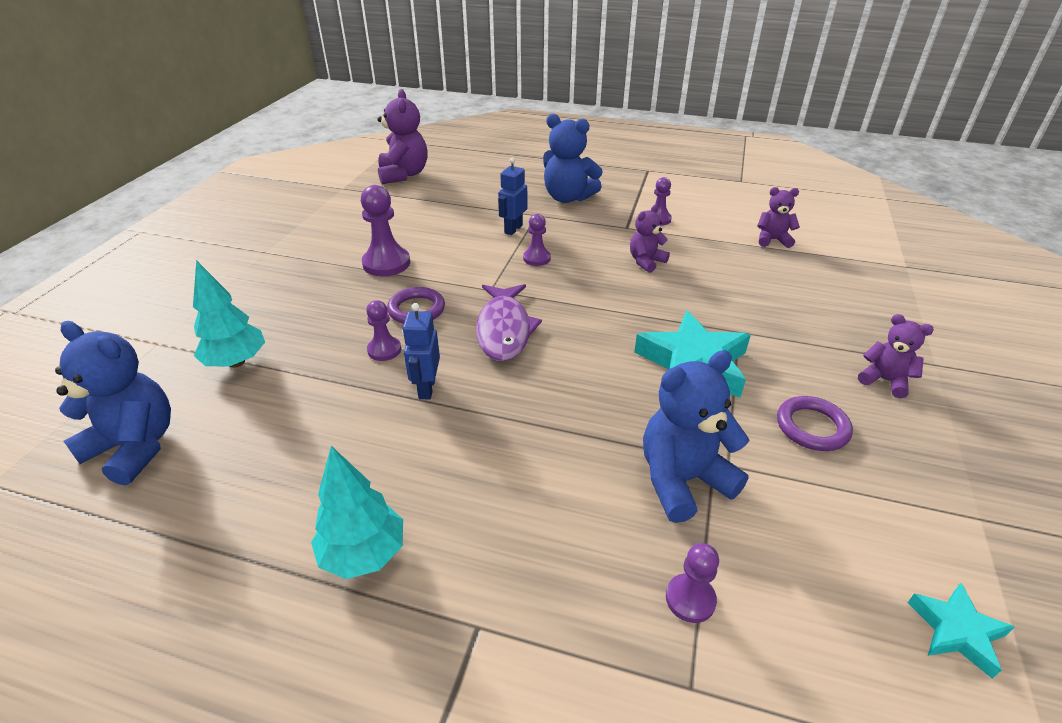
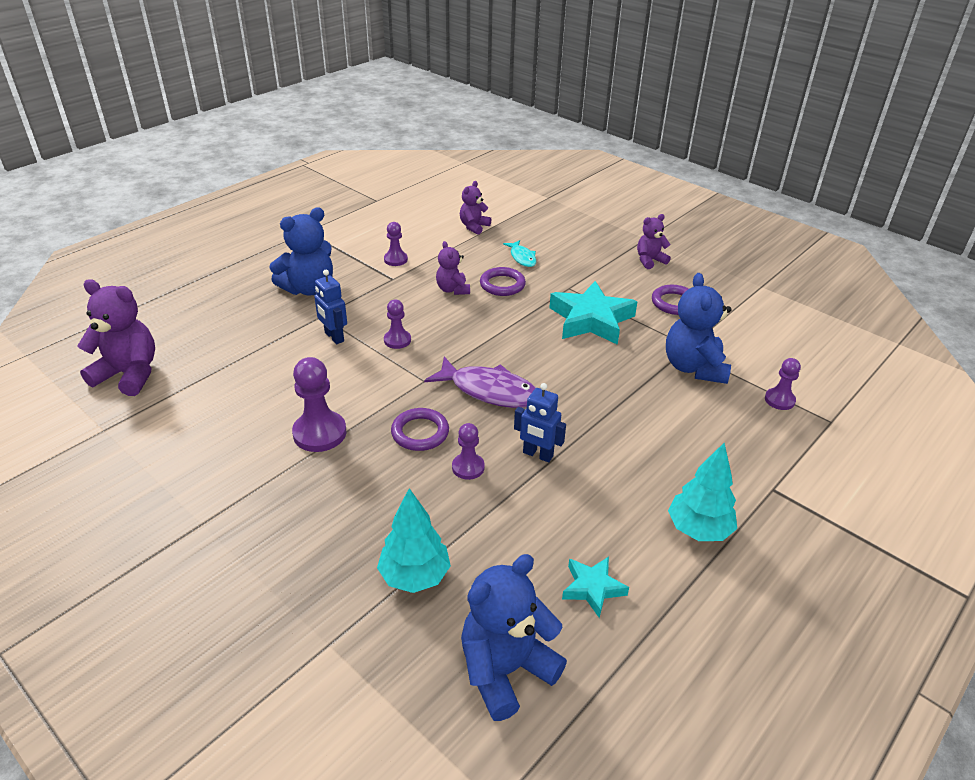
camera: 65 degrees left, 0 degrees up
turquoise star [907,583,1014,679] -> turquoise star moved to [562,557,629,618]
none -> purple ring [480,267,526,296]
none -> turquoise fish [503,240,536,267]

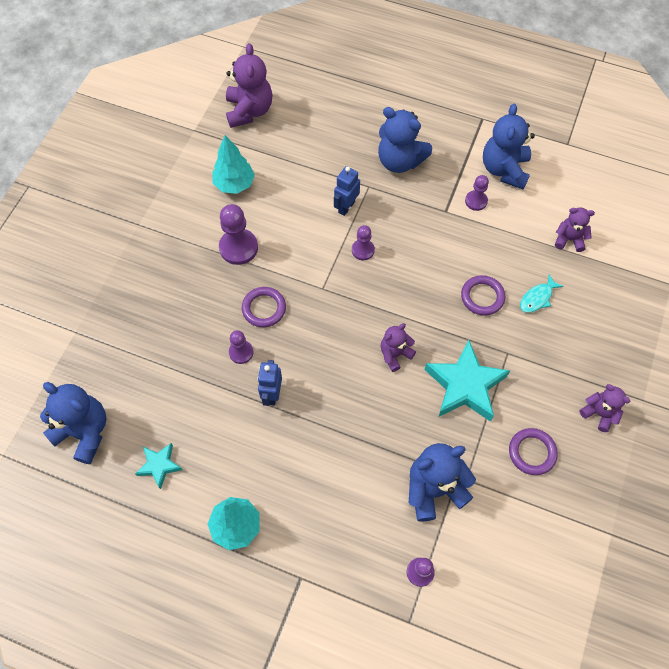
camera: 70 degrees right, 25 degrees up
turquoise tree [377,488,451,593] -> turquoise tree moved to [212,135,255,194]
purple fish [424,357,536,408] -> none
purple teddy bear [436,241,470,295] -> purple teddy bear moved to [381,323,416,372]
none -> blue teddy bear [483,104,535,190]

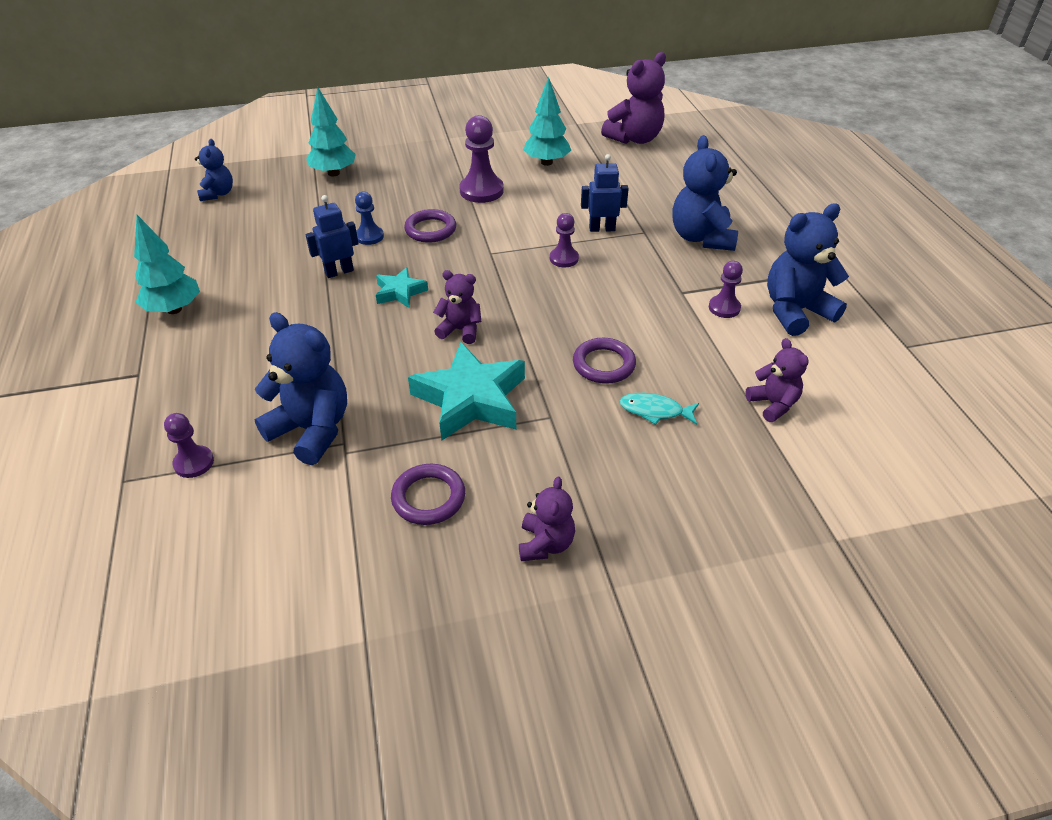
camera: 55 degrees right, 20 degrees down
blue teddy bear [40,382,107,464] -> blue teddy bear [195,139,233,201], size x0.58
turquoise star [135,443,183,489] -> turquoise star moved to [376,267,428,308]
purple pawn [229,330,254,364] -> blue pawn [355,192,384,245]
none -> turquoise tree [306,87,356,176]

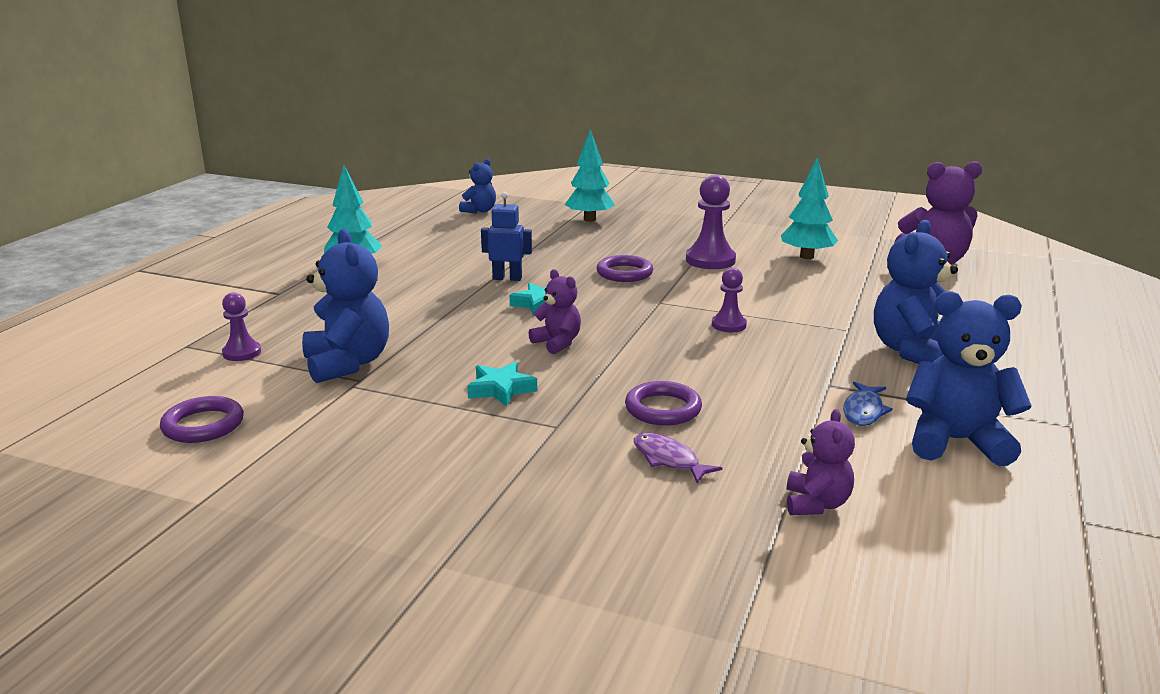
camera: 35 degrees right, 20 degrees down
blue pawn [355,192,384,245] -> none
purple ring [391,464,465,525] -> purple ring moved to [160,396,244,443]
turquoise star [408,342,525,441] -> turquoise star [467,362,537,407], size x0.53
purple teddy bear [519,476,575,561] -> none
blue robot [581,154,629,232] -> none
turquoise fish [619,393,699,425] -> purple fish [634,433,722,484]
purple pawn [709,261,743,318] -> blue fish [843,382,893,426]

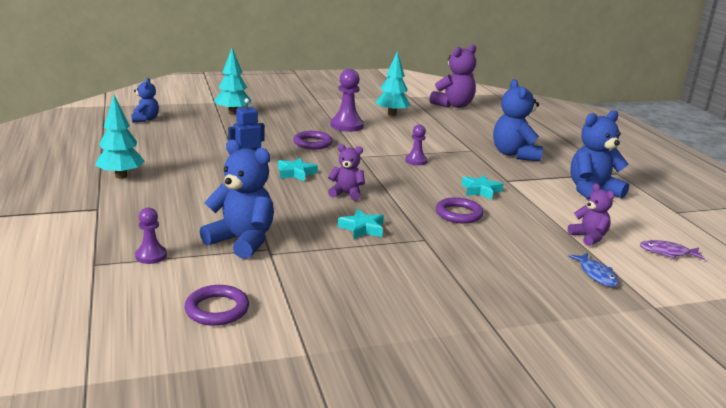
camera: 40 degrees left, 0 degrees up
purple fish [634,433,722,484] -> purple fish moved to [640,240,705,260]
blue fish [843,382,893,426] -> blue fish moved to [568,253,619,287]
none -> turquoise star [462,175,504,200]

